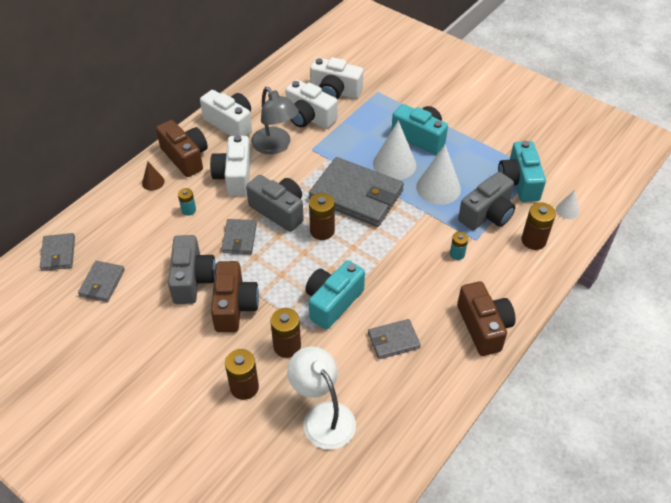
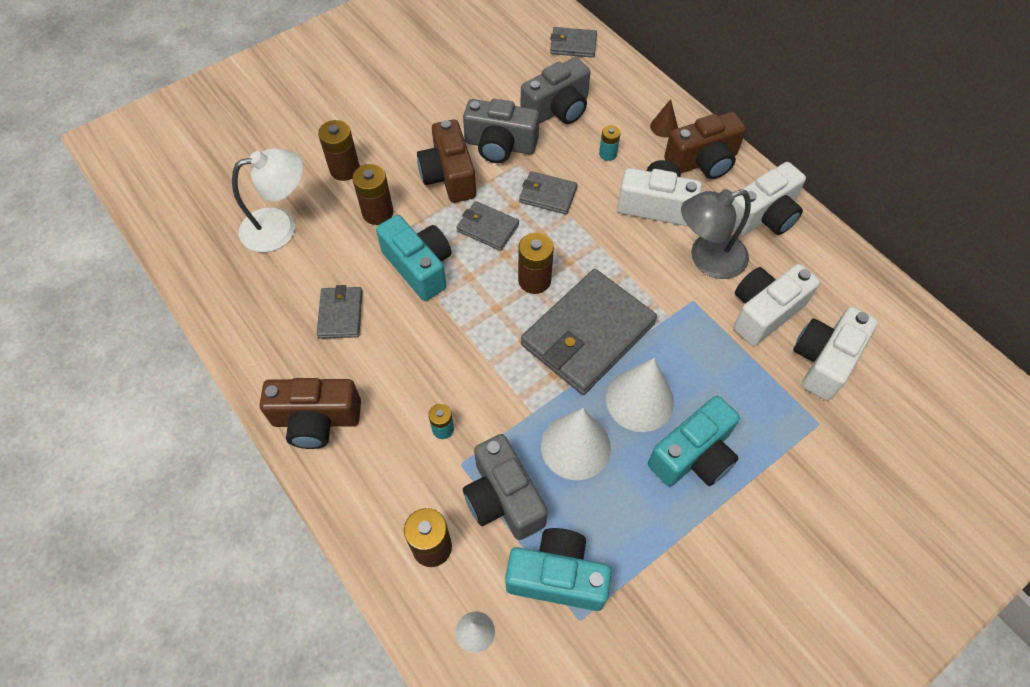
camera: 105 degrees right, 10 degrees up
grey wallet [78,261,125,302] -> grey wallet moved to [456,201,519,251]
brown camera [211,261,259,332] -> brown camera turned 60 degrees clockwise [417,119,476,203]
grey camera [246,175,304,232] -> grey camera moved to [521,57,591,124]

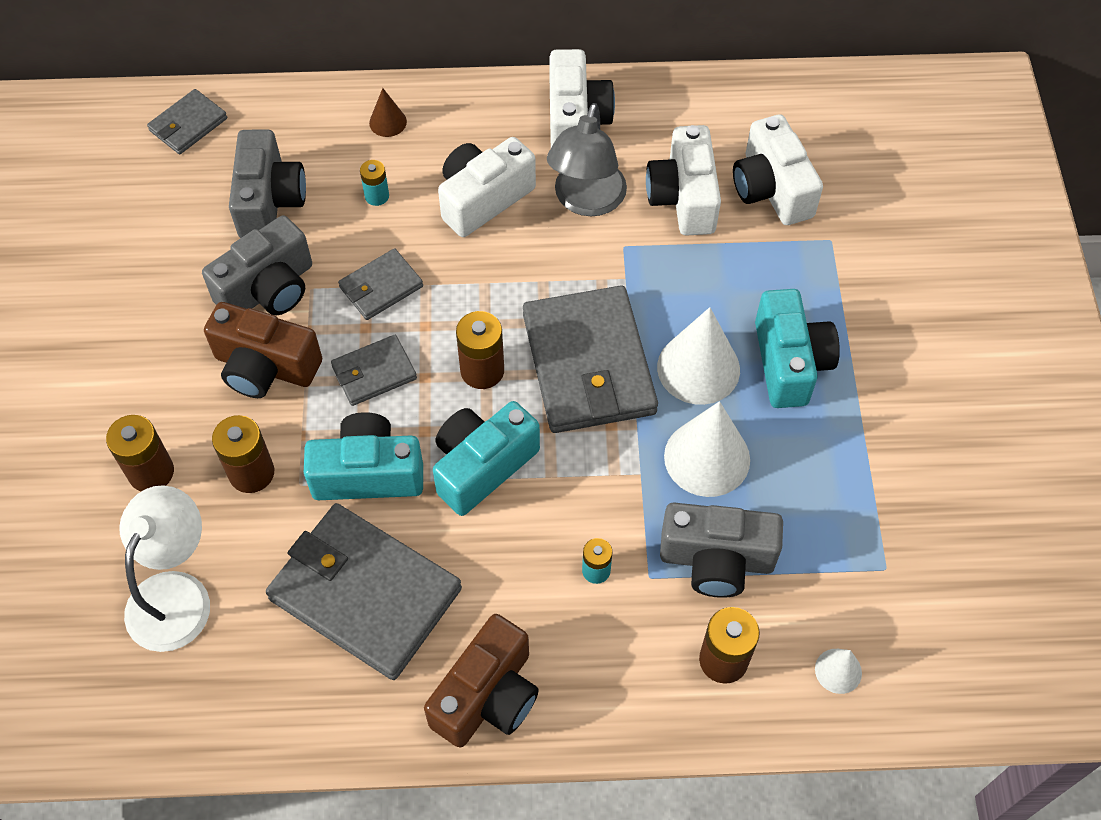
camera: 55 degrees left, 0 degrees up
grey wallet [316,285,363,339] -> grey wallet [266,503,462,680], size x2.02
turquoise camera [505,528,611,611] -> turquoise camera moved to [433,401,540,516]
brown camera [664,112,746,179] -> none

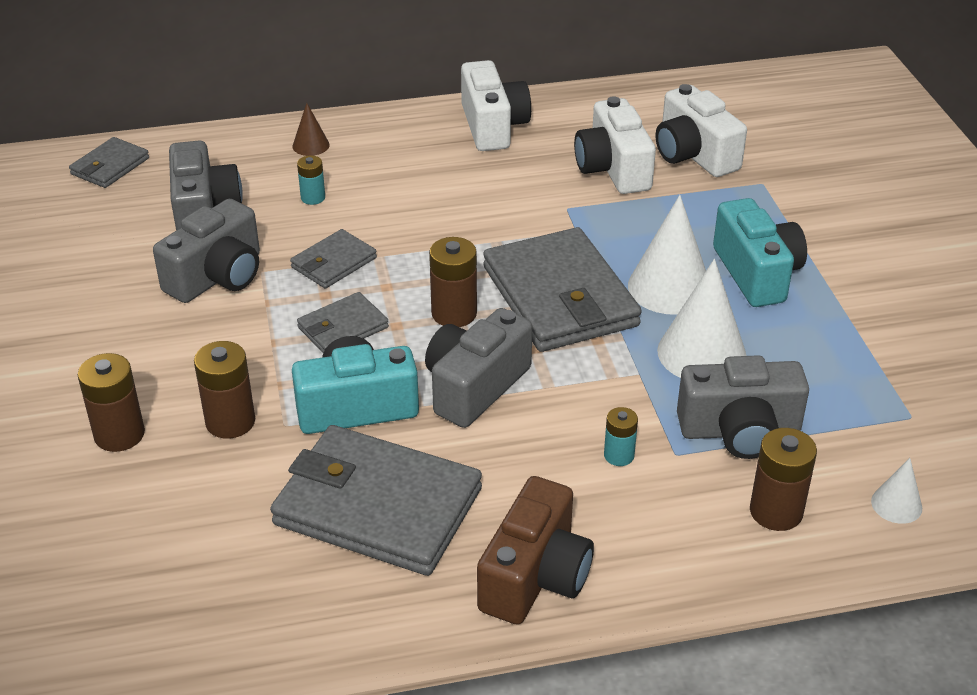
camera: 10 degrees left, 20 degrees down
white lamp [119,485,210,652] -> none
brown camera [204,302,322,398] -> none
turquoise camera [433,401,540,516] -> grey camera [425,308,532,428]
white camera [438,137,536,237] -> none
grey lamp [547,103,627,216] -> none

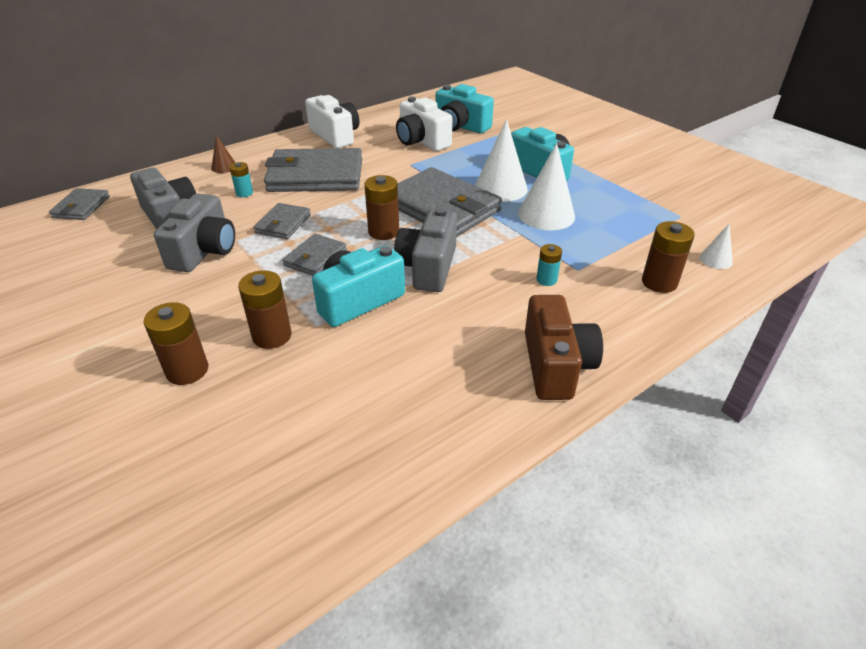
camera: 25 degrees left, 0 degrees up
grey wallet [270,425,482,576] -> grey wallet moved to [264,148,362,192]
white camera [656,84,747,177] -> turquoise camera [436,84,494,133]
grey camera [677,355,809,459] -> none

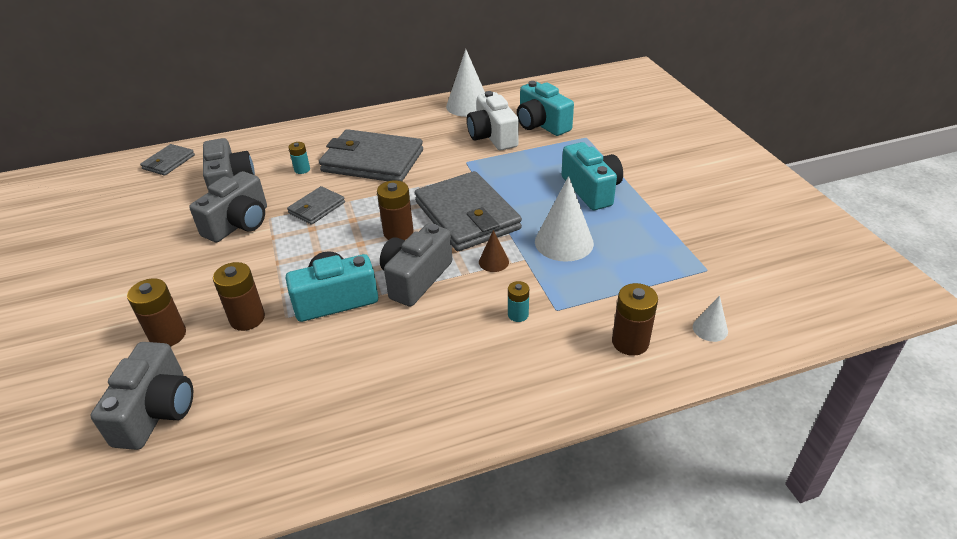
camera: 20 degrees right, 0 degrees up
brown cone [211,135,235,173] -> brown cone moved to [479,230,509,272]
grey wallet [282,234,347,276] -> none
white camera [305,95,359,148] -> none
white cone [475,119,527,202] -> white cone moved to [446,49,485,117]
brown camera [525,295,603,400] -> none
none -> grey camera [90,342,193,450]

